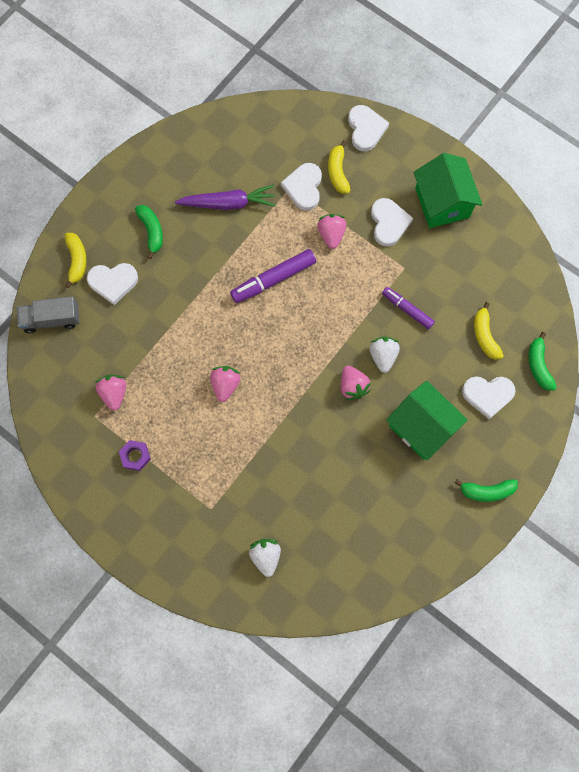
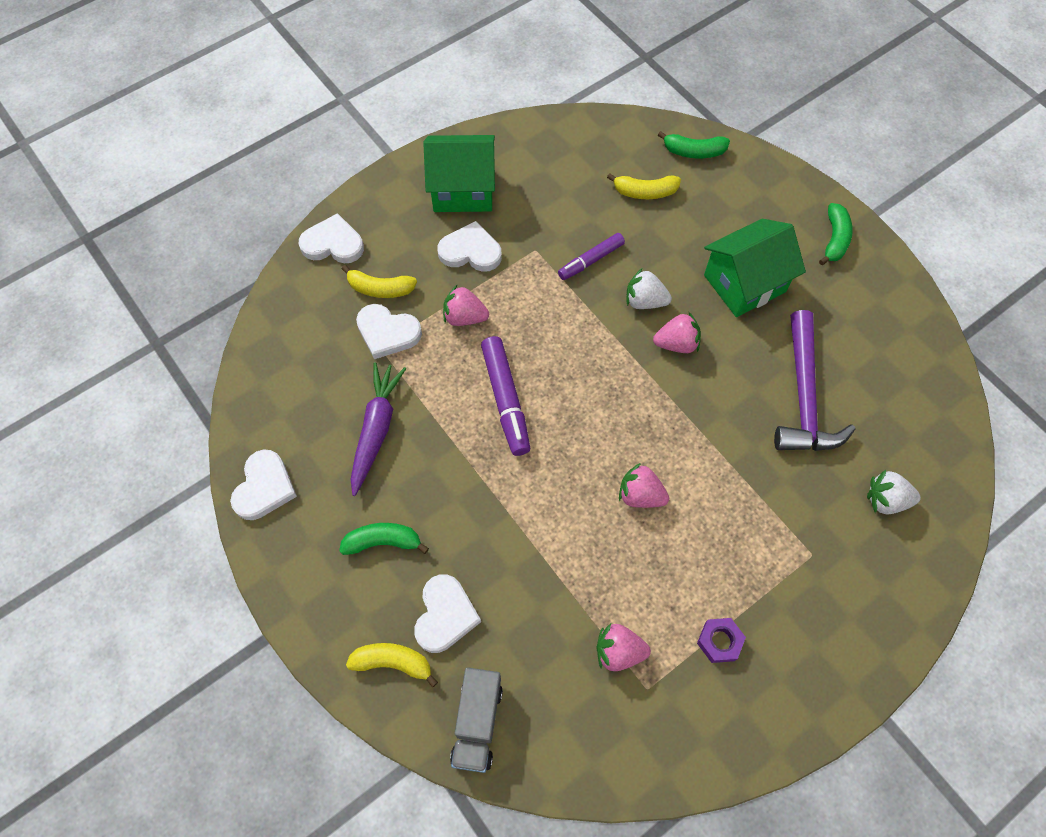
camera: 75 degrees left, 10 degrees down
white heart [462,376,516,419] -> white heart moved to [230,449,297,520]
none -> purple hammer [774,310,856,451]

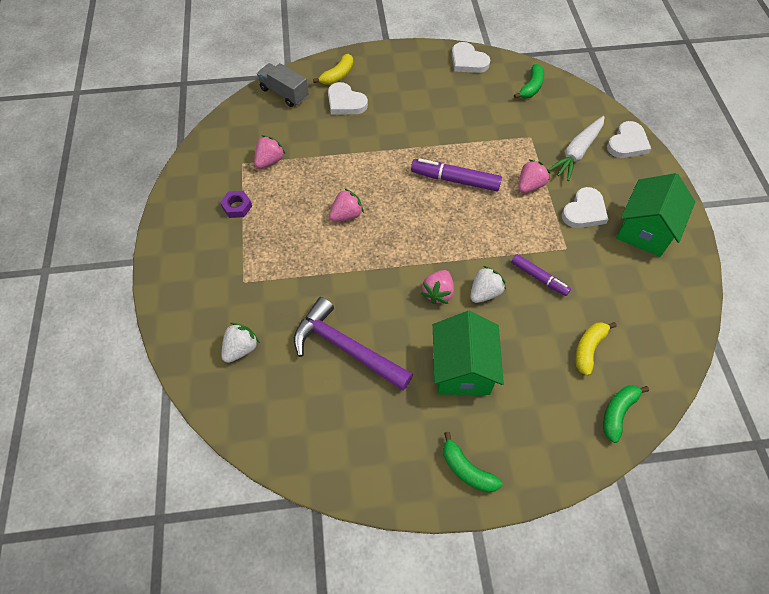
camera: 120 degrees right, 5 degrees down
green banana [339,523,429,555] -> green banana moved to [514,64,544,98]
yellow banana [342,265,417,298] -> white carrot [548,116,605,181]
purple carrot [350,362,407,496] -> none
white heart [356,304,422,359] -> none
purple marker [558,233,625,280] -> purple marker turned 135 degrees clockwise [511,254,571,296]

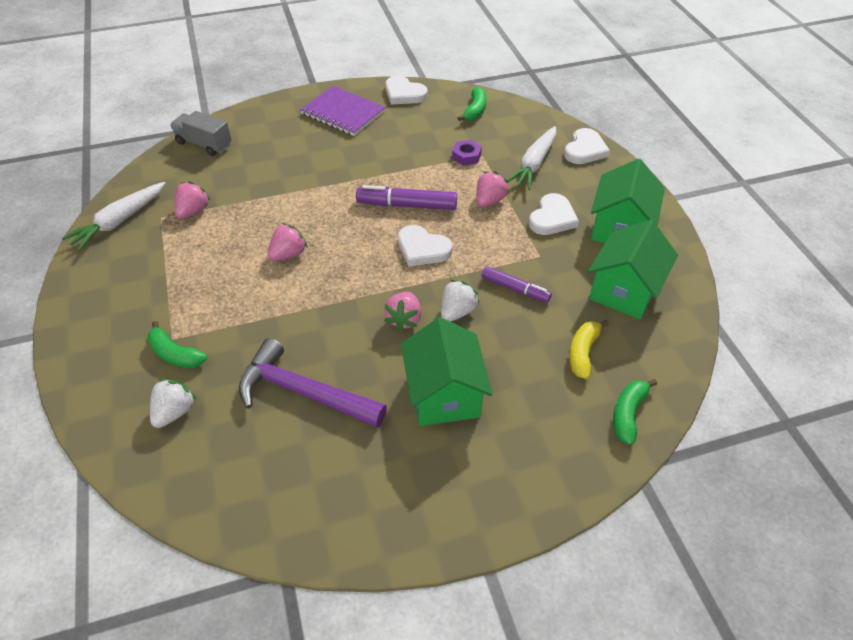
camera: 10 degrees left, 10 degrees down
purple nut [220,191,252,218] -> purple nut moved to [452,140,482,166]
yellow banana [313,54,353,85] -> none
white heart [328,82,368,115] -> white heart moved to [398,225,452,267]
green banana [443,432,502,493] -> green banana moved to [147,321,207,368]
none -> white carrot [62,182,166,251]
none -> purple notebook [300,86,385,136]
none -> green house [588,220,678,320]

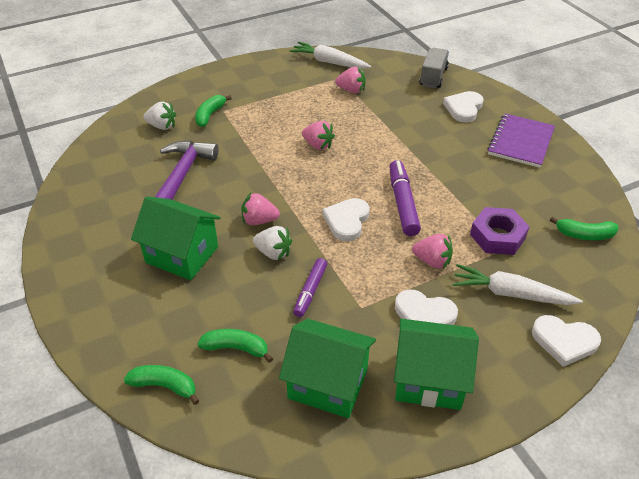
camera: 80 degrees right, 5 degrees down
white heart [385,76,428,105] -> white heart moved to [443,91,484,123]
green house [401,317,492,426] -> green house turned 45 degrees clockwise [131,197,221,280]
purple nut [452,140,482,166] -> purple nut [470,207,530,255], size x1.65
yellow banana [569,320,608,379] -> green banana [197,329,273,363]

